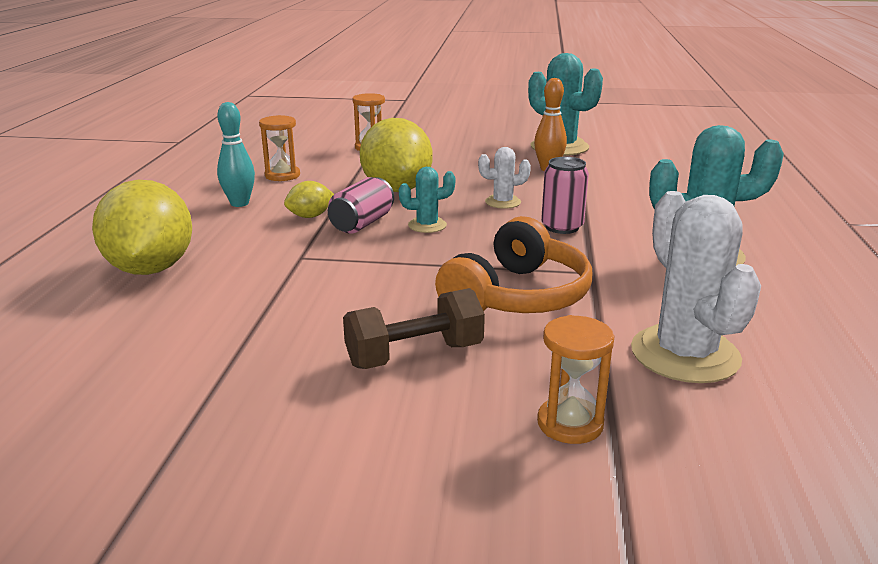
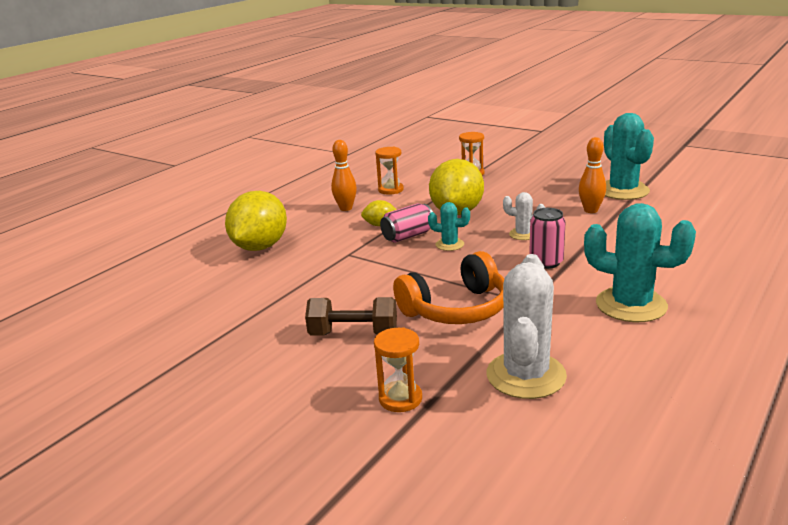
camera: 30 degrees right, 0 degrees up
turquoise bowling pin [217,102,255,207] -> orange bowling pin [331,140,357,211]

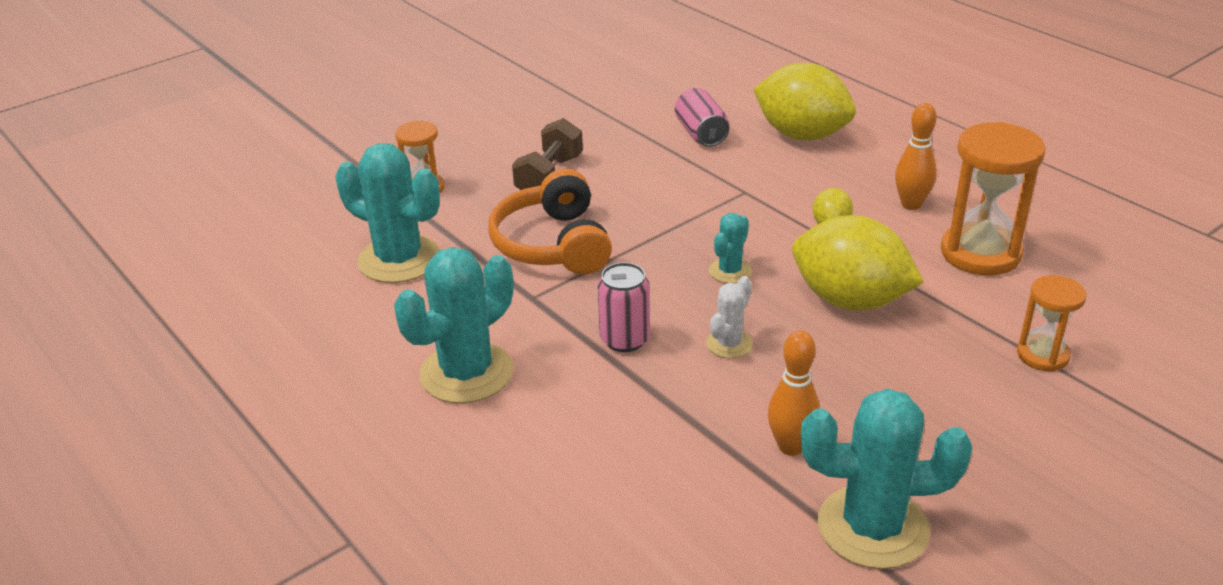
camera: 105 degrees right, 10 degrees up
orange hourglass [375,147,404,195] -> orange hourglass [941,122,1046,275], size x1.74
pink can [380,203,433,243] -> pink can moved to [675,88,729,147]
white cactus [486,254,567,399] -> turquoise cactus [335,143,440,283]

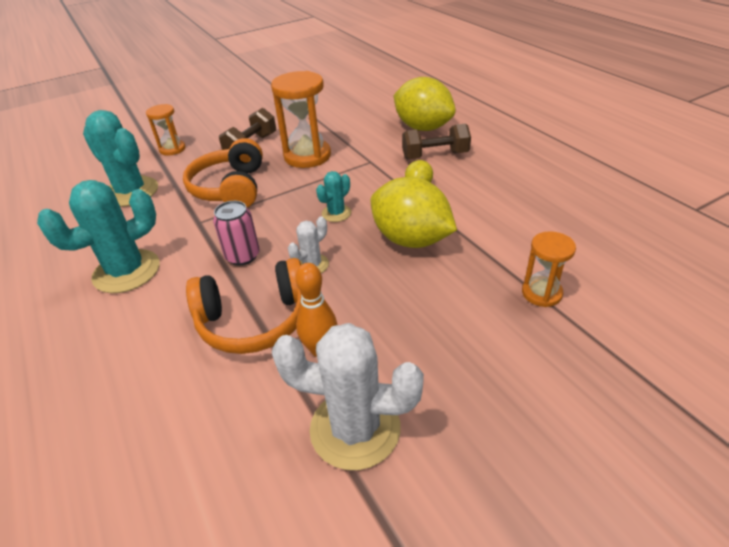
camera: 10 degrees right, 5 degrees up
pink can [675,88,729,147] -> none
turquoise cactus [801,389,973,569] -> white cactus [272,323,424,470]
orange bowling pin [895,103,937,210] -> none
orange hourglass [941,122,1046,275] -> orange hourglass moved to [271,71,331,168]
none -> orange headphones [186,258,302,354]
none -> brown dumbbell [402,124,471,160]

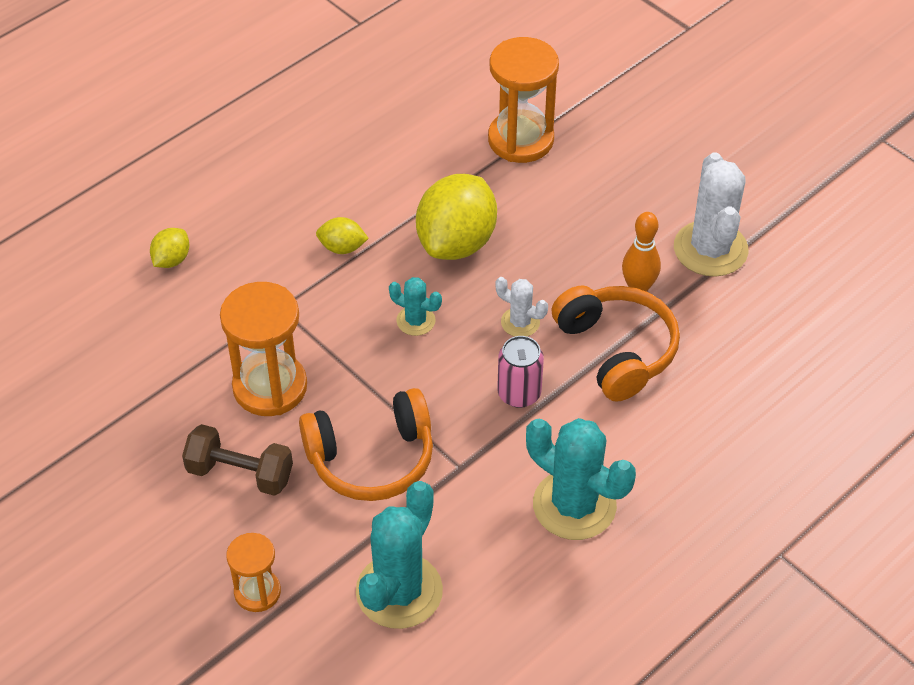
camera: 105 degrees left, 10 degrees up
yellow lemon [393,77,456,131] -> yellow lemon [150,228,190,268], size x0.47
brown dumbbell [402,124,471,160] -> none
orange hourglass [522,231,576,307] -> orange hourglass [488,37,559,163], size x1.74

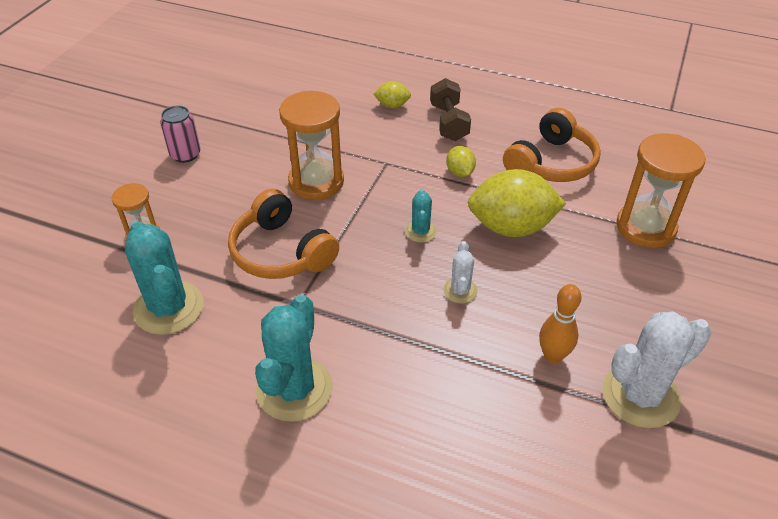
camera: 65 degrees right, 5 degrees down
brown dumbbell [182,424,293,496] -> brown dumbbell moved to [430,78,471,141]
turquoise cactus [356,481,443,629] -> turquoise cactus turned 60 degrees clockwise [125,222,204,335]
pink can [497,336,544,408] -> pink can moved to [160,106,201,163]
orange headphones [551,285,680,402] -> orange headphones moved to [503,108,601,182]

